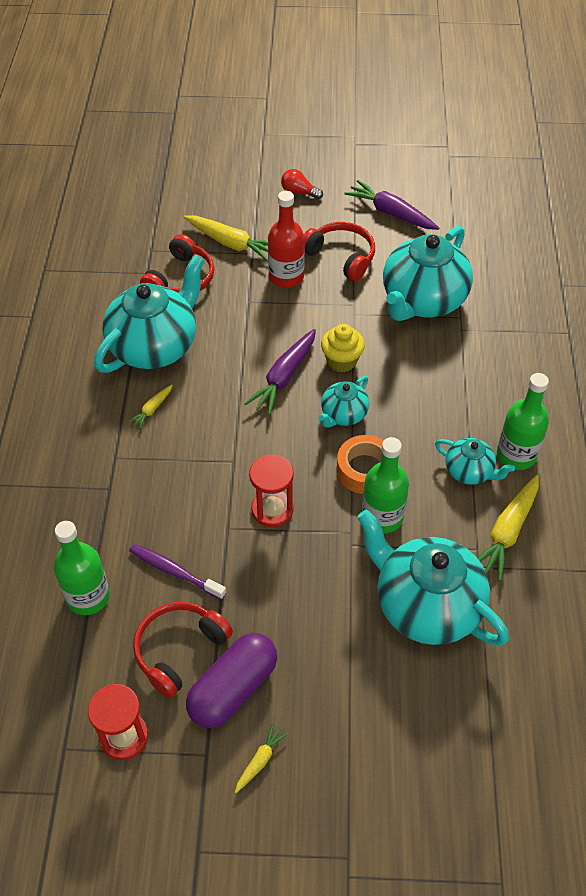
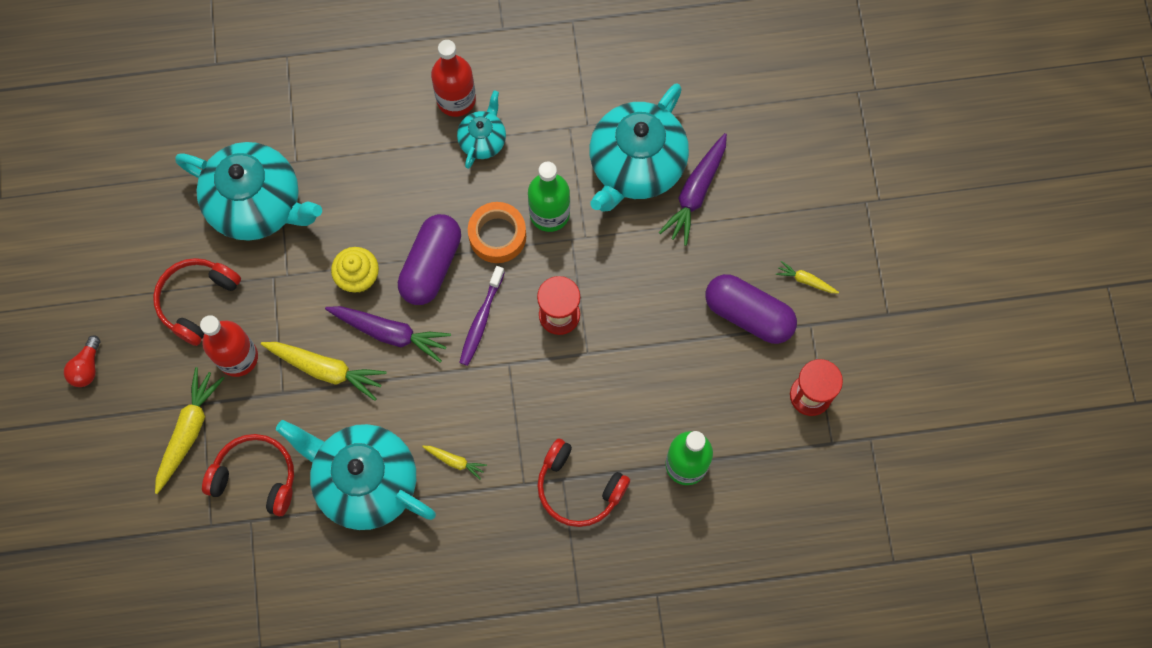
camera: 100 degrees left, 20 degrees up
purple toothbrush [129,544,226,600] -> purple toothbrush moved to [459,266,505,366]
red headphones [133,602,233,698] -> red headphones moved to [537,438,630,527]
turquoise teapot [319,376,369,428] -> purple capsule [398,214,461,305]
purple carrot [344,180,439,230] -> purple carrot moved to [659,133,727,245]
yellow carrot [478,475,539,581] -> yellow carrot moved to [261,342,387,401]
green bottle [497,373,549,470] -> red bottle [431,40,476,117]

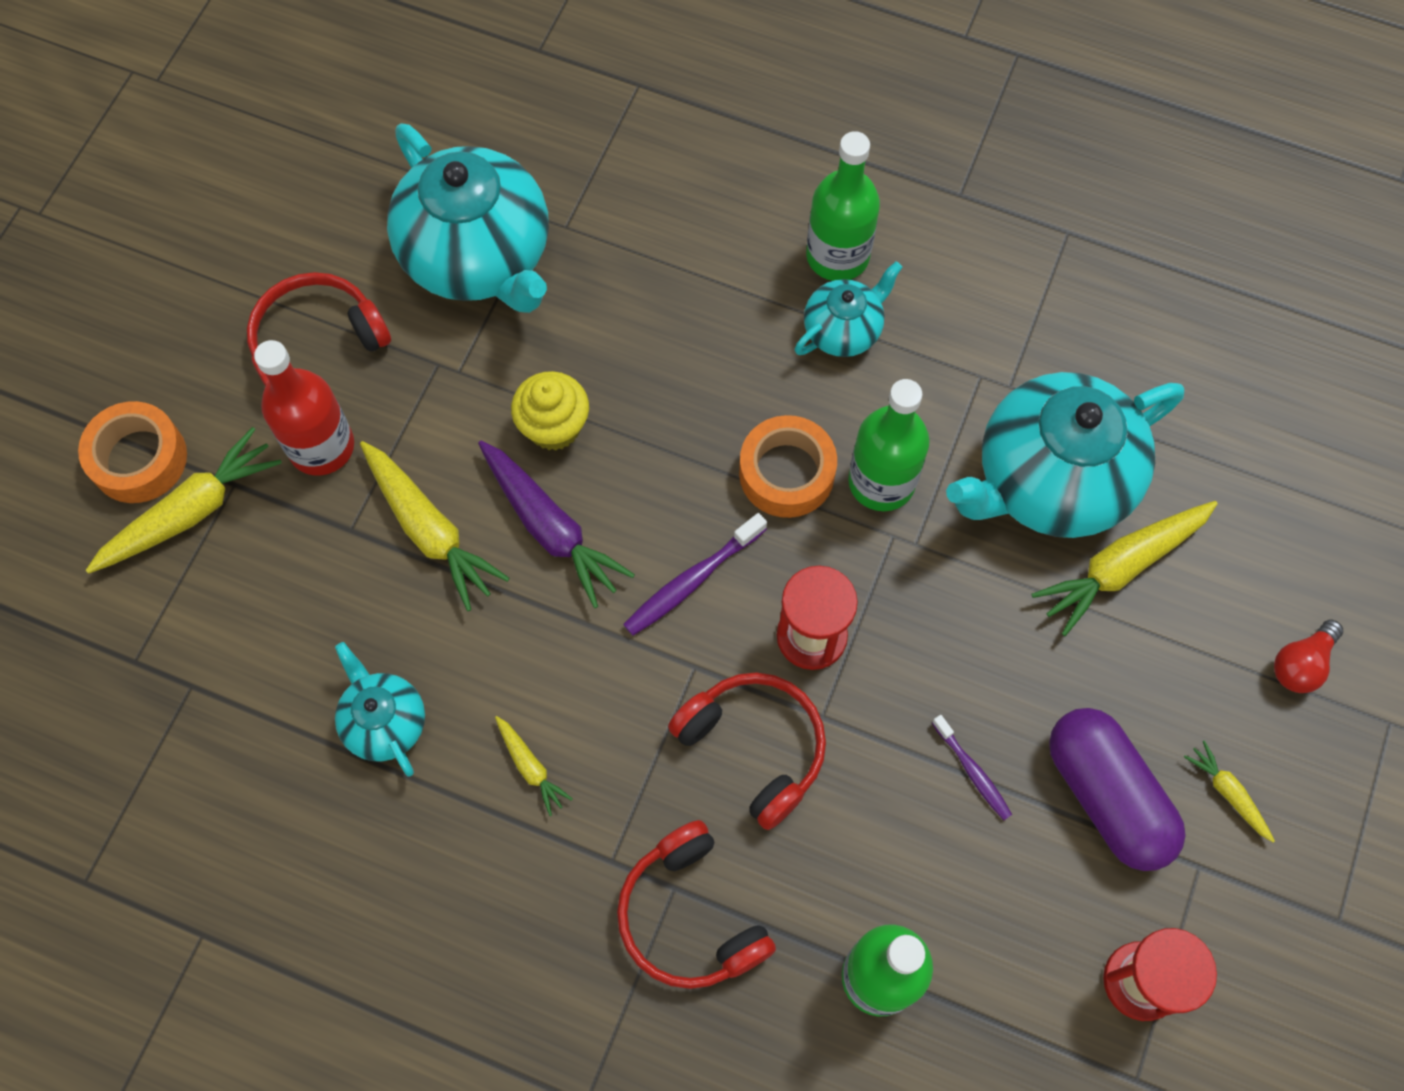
camera: 30 degrees right, 5 degrees down
red light bulb [64,335,100,387] -> red light bulb moved to [1274,620,1343,693]
red headphones [202,434,294,516] -> red headphones moved to [668,672,826,830]
turquoise teapot [276,420,436,530] -> turquoise teapot [335,642,425,777], size x0.50
purple capsule [398,214,461,305] -> none
red bottle [431,40,476,117] -> green bottle [806,131,880,281]
purple carrot [659,133,727,245] -> yellow carrot [1032,501,1218,636]
none -> orange tape [78,401,187,503]
none -> purple toothbrush [932,715,1012,820]

